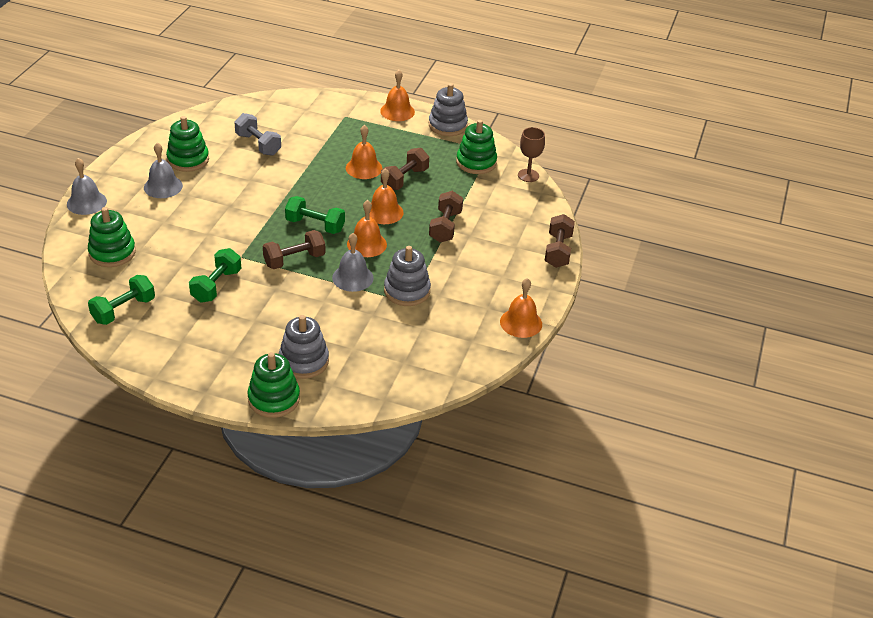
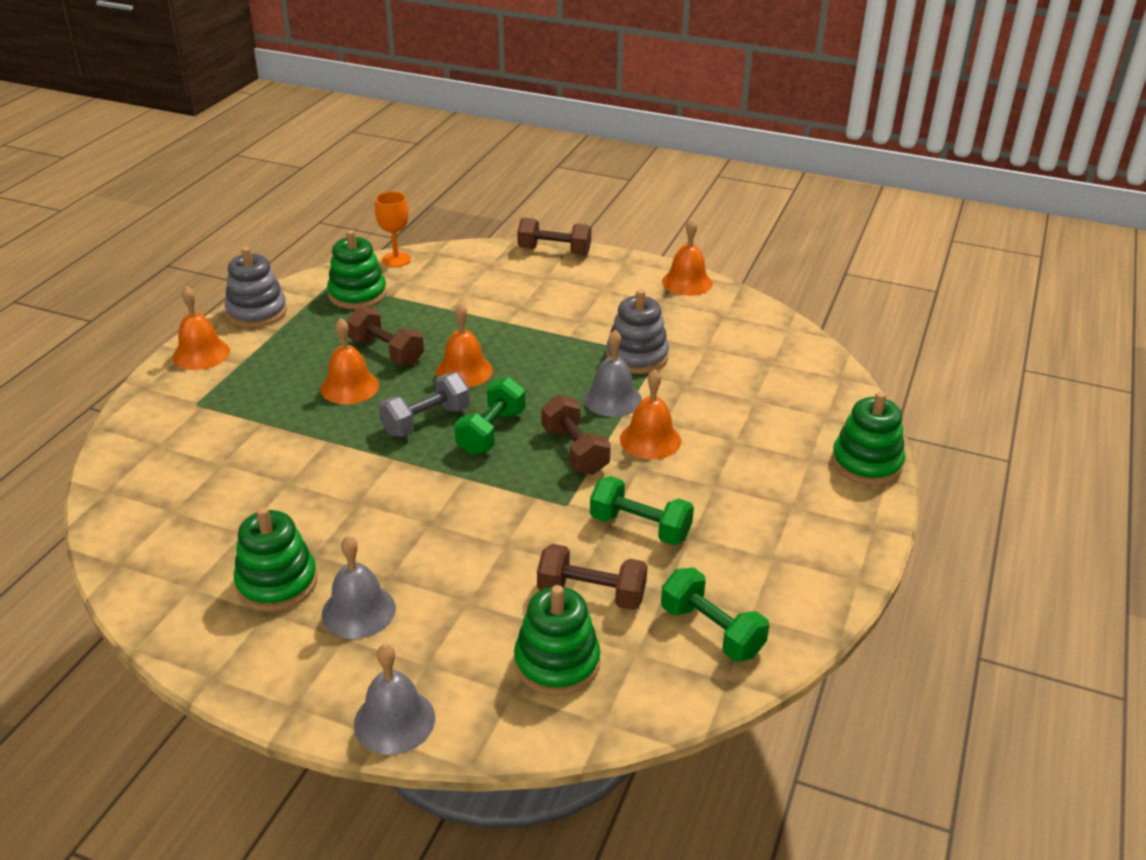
camera: 85 degrees left, 5 degrees down
grey dumbbell [234,113,281,156] -> grey dumbbell moved to [379,373,470,437]
grey stacking toy [279,315,329,379] -> none
orange bell [347,200,387,257] -> orange bell moved to [620,369,681,459]
brown dumbbell [429,191,463,243] -> brown dumbbell moved to [537,544,648,610]
brown goblet [518,127,545,182] -> orange goblet [375,191,411,267]

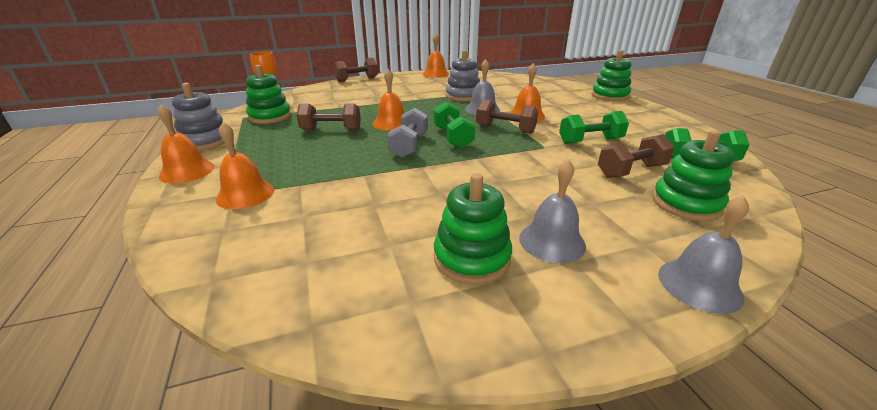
camera: 40 degrees left, 5 degrees down
orange bell [320,318,379,404] -> orange bell moved to [216,122,274,209]

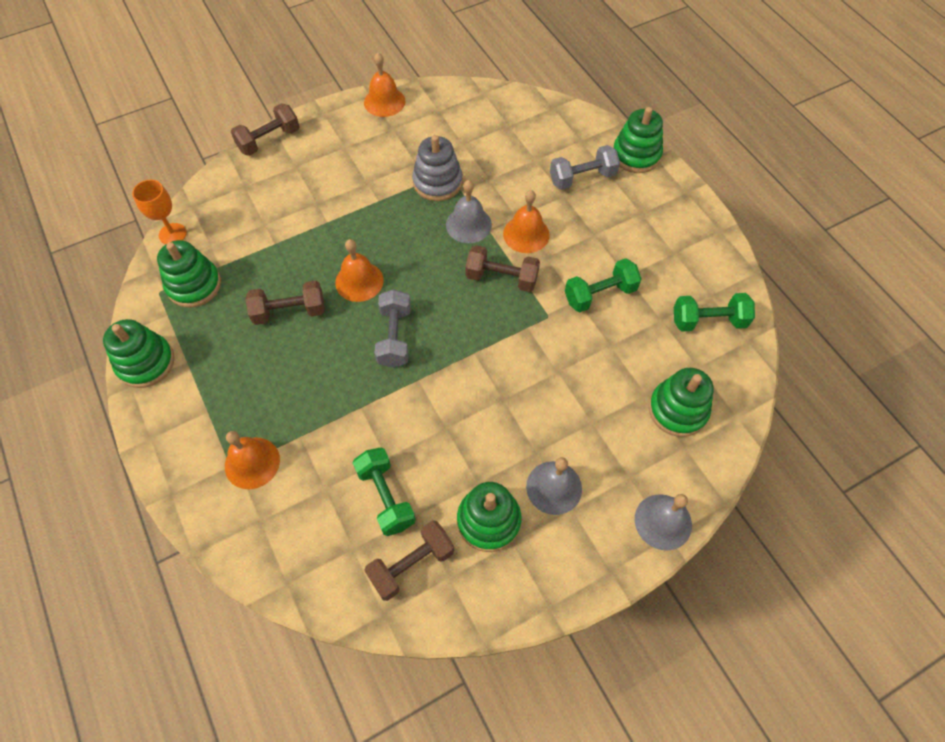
camera: 10 degrees left, 30 degrees up
orange bell [158,104,214,183] -> none
grey stacking toy [172,83,225,150] -> green stacking toy [103,319,175,388]
green dumbbell [434,101,475,149] -> green dumbbell moved to [353,447,416,536]
brown dumbbell [598,134,674,178] -> brown dumbbell moved to [364,520,454,601]
none -> grey dumbbell [550,145,620,190]

